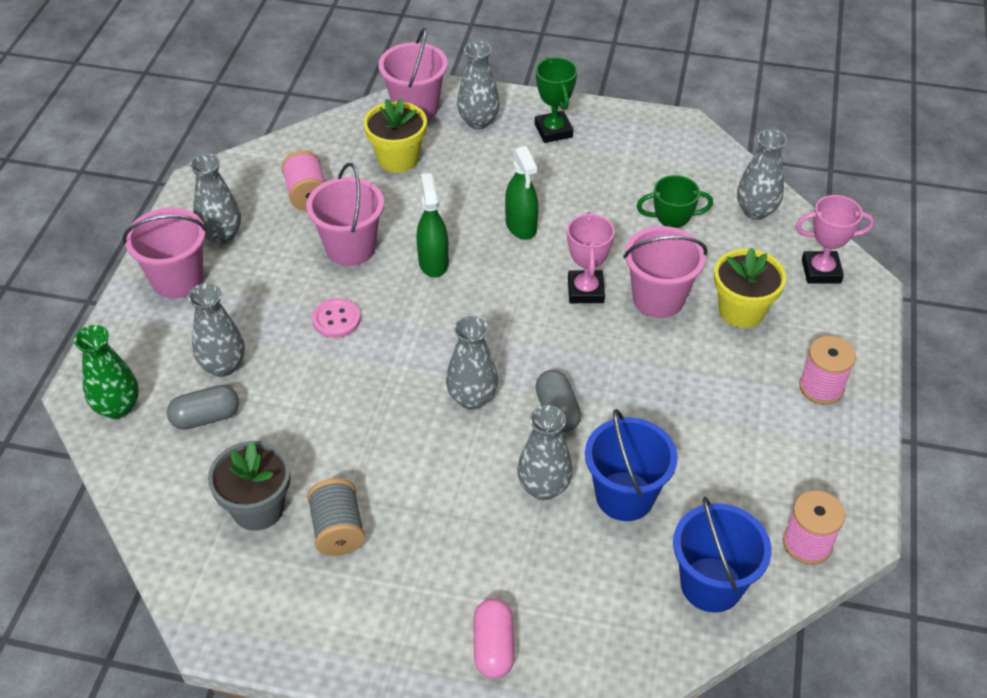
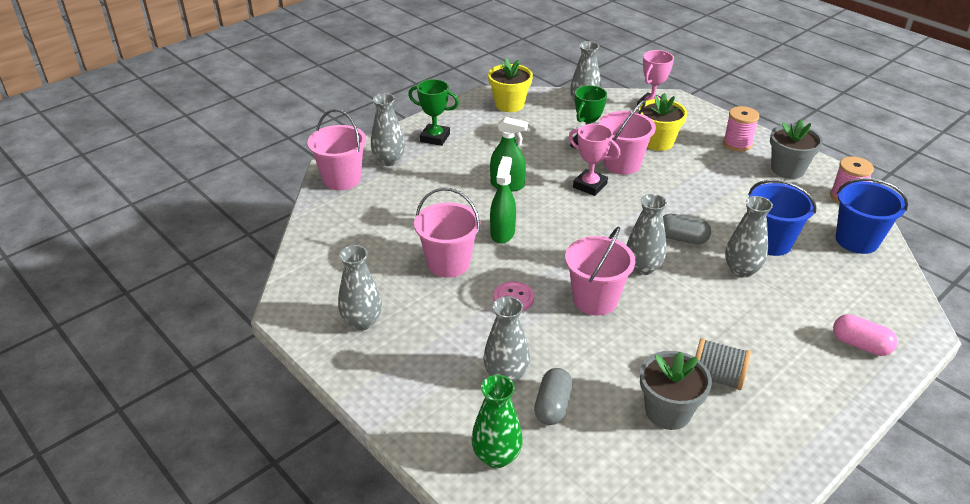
camera: 55 degrees left, 10 degrees down
pink bucket [123,207,207,299] -> pink bucket moved to [565,226,635,315]
pink spool [282,150,325,211] -> none
yellow flower pot [364,98,427,173] -> yellow flower pot moved to [488,58,533,112]
green spray bottle [417,173,449,277] -> green spray bottle turned 75 degrees clockwise [490,156,516,244]
none -> grey flower pot [770,119,823,179]

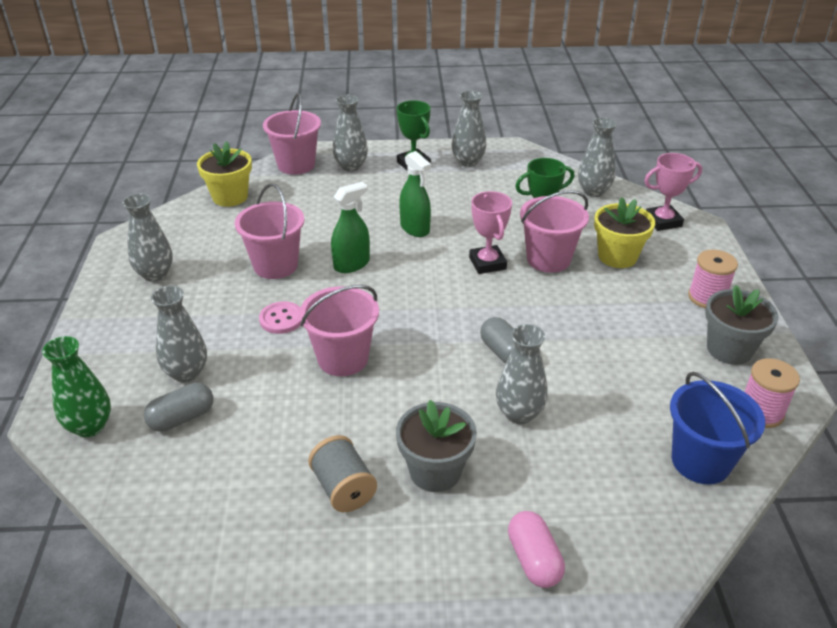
camera: 40 degrees right, 0 degrees up
yellow flower pot [488,58,533,112] -> yellow flower pot moved to [197,141,252,207]
grey vase [627,194,667,275] -> grey vase moved to [452,90,486,167]
grey flower pot [640,351,712,430] -> grey flower pot moved to [396,400,477,492]
blue bucket [748,180,817,256] -> none

